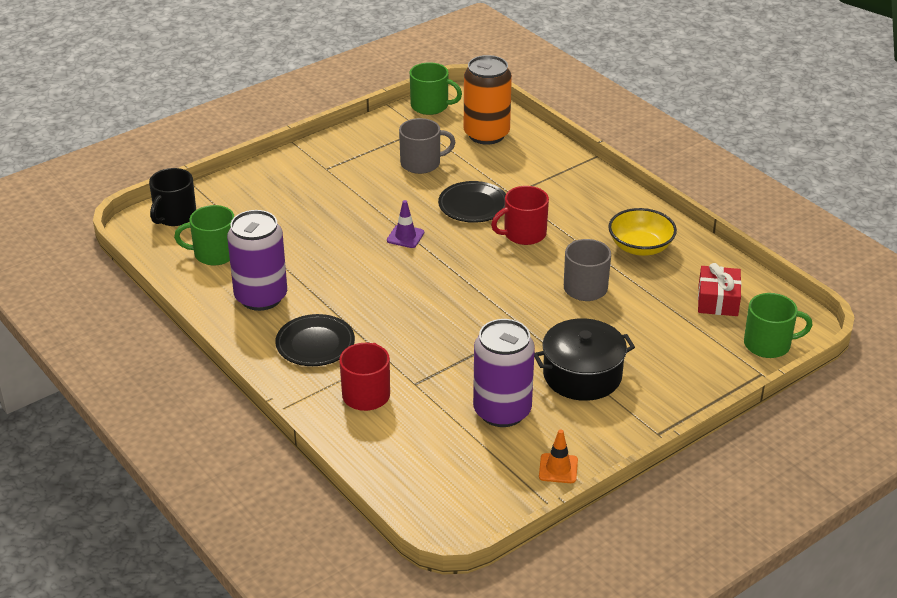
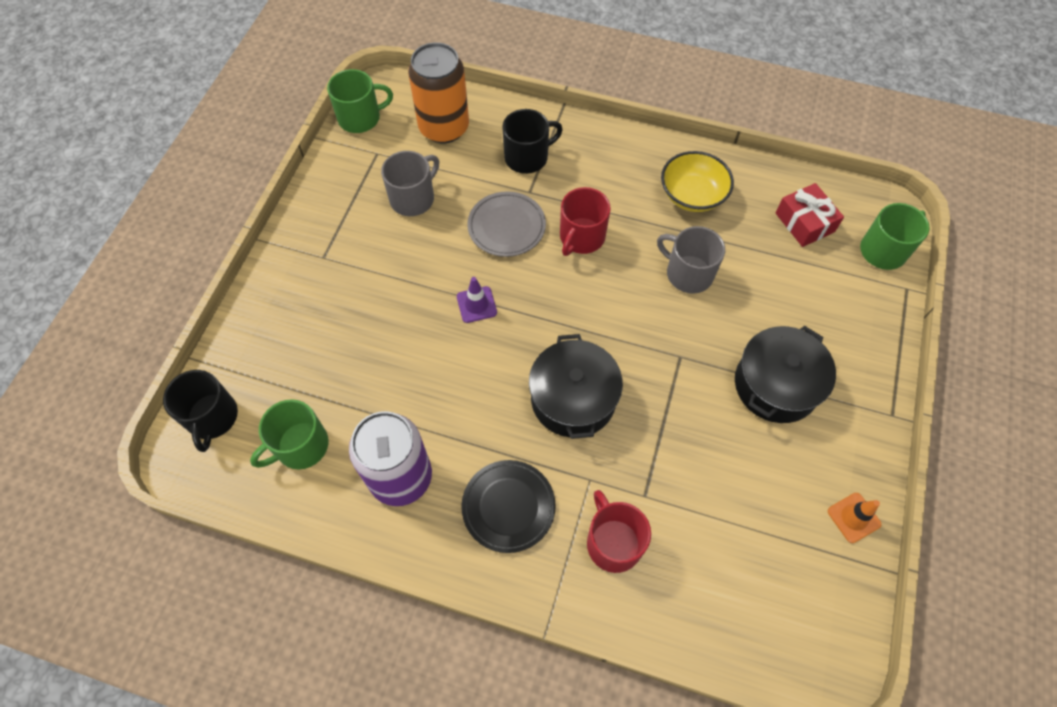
camera: 35 degrees left, 25 degrees up
black plate [438,181,506,223] -> grey plate [467,191,546,257]
purple can [473,319,535,427] -> none
none -> black mug [502,109,563,174]
none -> black pot [529,334,623,439]

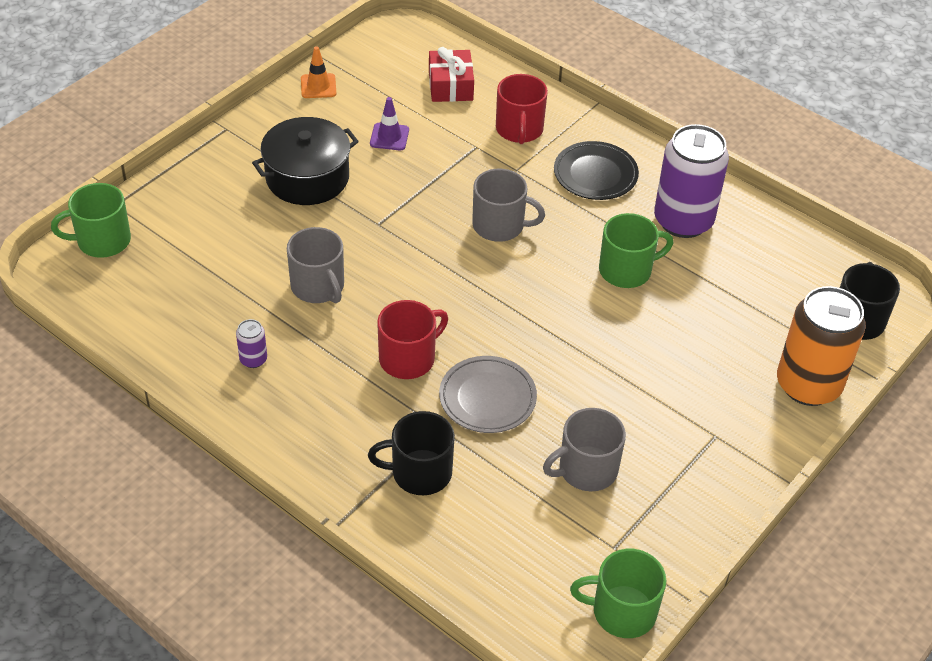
camera: 160 degrees left, 15 degrees down
green mug [250,399,328,470] -> green mug moved to [599,213,673,288]
orange can [408,42,469,143] -> orange can moved to [777,286,866,406]
purple traffic cone [457,277,497,323] -> purple traffic cone moved to [370,97,409,150]
black pot [529,334,623,439] -> grey mug [472,169,545,242]
yellow bowl [661,151,734,212] -> purple can [236,319,267,368]
red gift [776,183,844,247] -> red gift moved to [429,47,474,102]

